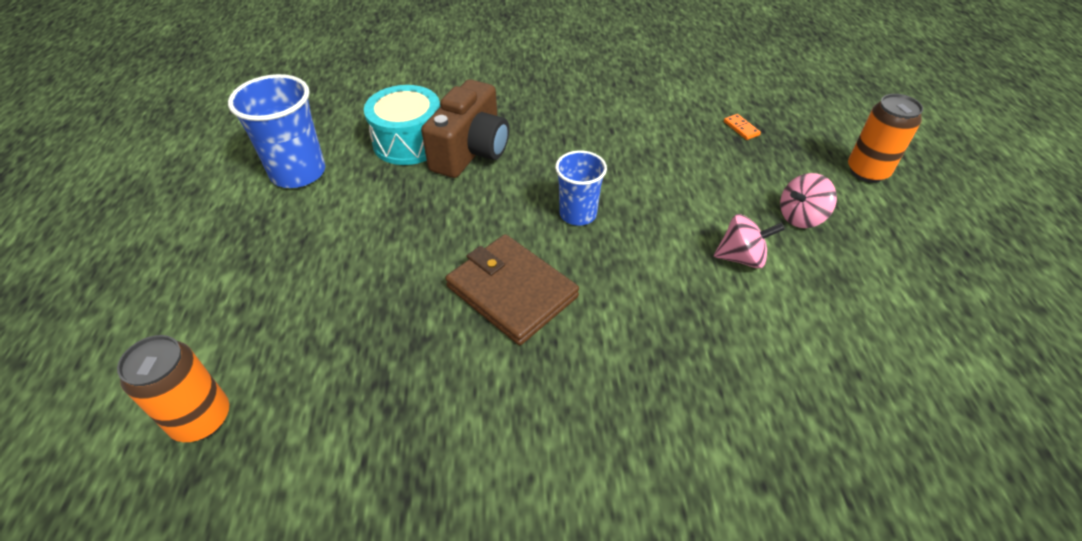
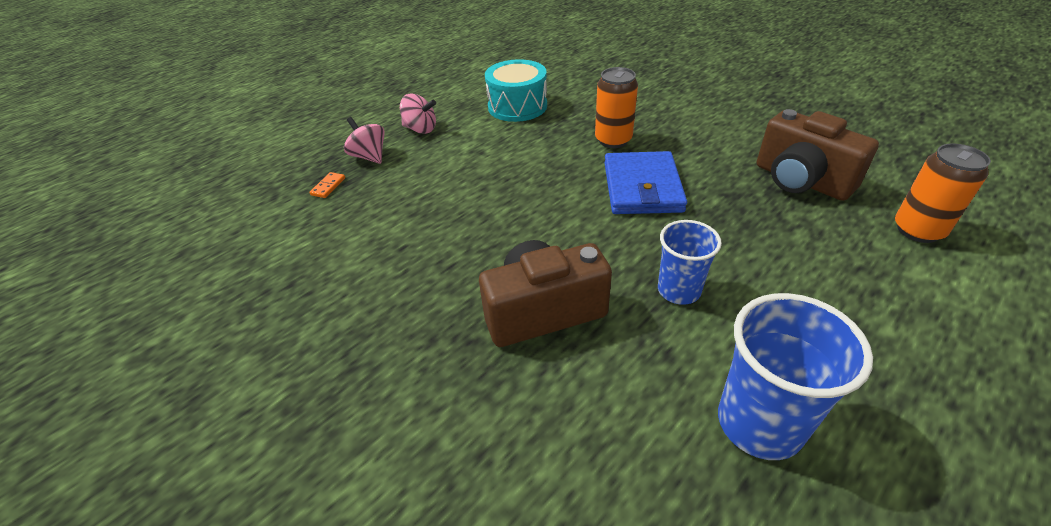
camera: 130 degrees left, 5 degrees down
turquoise drum [364,85,440,165] -> turquoise drum moved to [485,59,547,122]
brown wallet [445,234,579,345] -> blue wallet [604,151,687,214]
blue cup [555,150,607,226] -> blue cup moved to [658,220,722,305]
pink spinning top [714,214,785,269] -> pink spinning top moved to [344,117,385,164]
orange can [848,94,923,183] -> orange can moved to [595,67,638,148]
none -> brown camera [757,109,879,201]

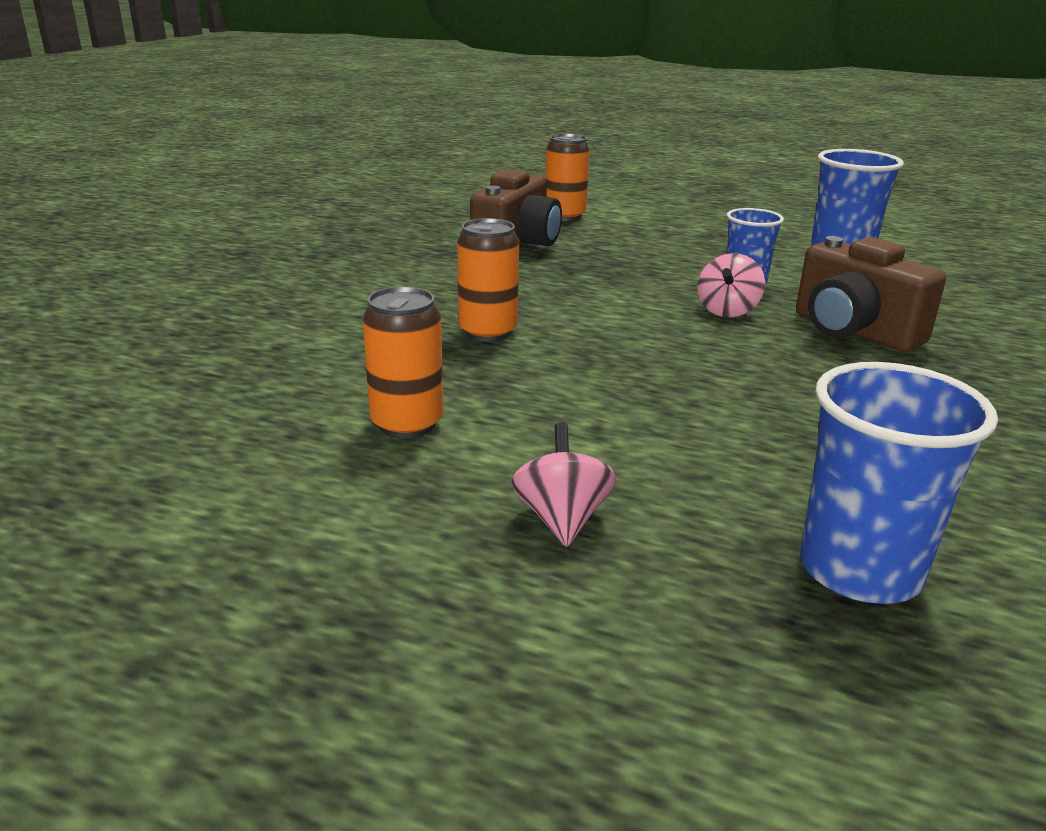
camera: 115 degrees left, 15 degrees down
orange domino [310,172,345,198] -> blue cup [800,362,998,604]
pink spinning top [344,117,385,164] -> pink spinning top moved to [697,253,765,317]
turquoise drum [485,59,547,122] -> orange can [362,286,444,439]
blue wallet [604,151,687,214] -> none

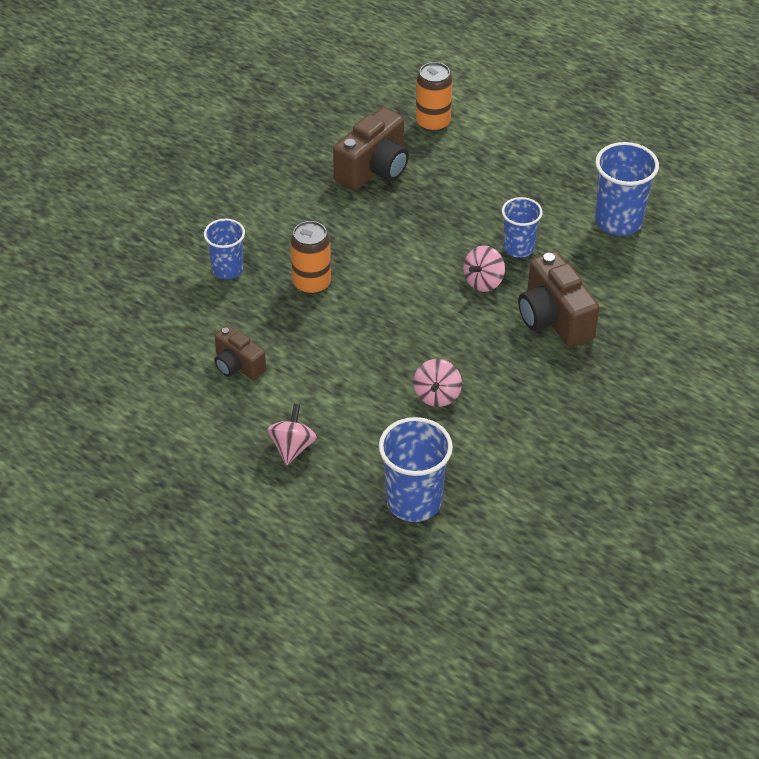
camera: 15 degrees right, 20 degrees up
orange can [362,286,444,439] -> brown camera [214,325,266,380]
none -> blue cup [204,219,245,280]
none -> pink spinning top [413,359,462,407]

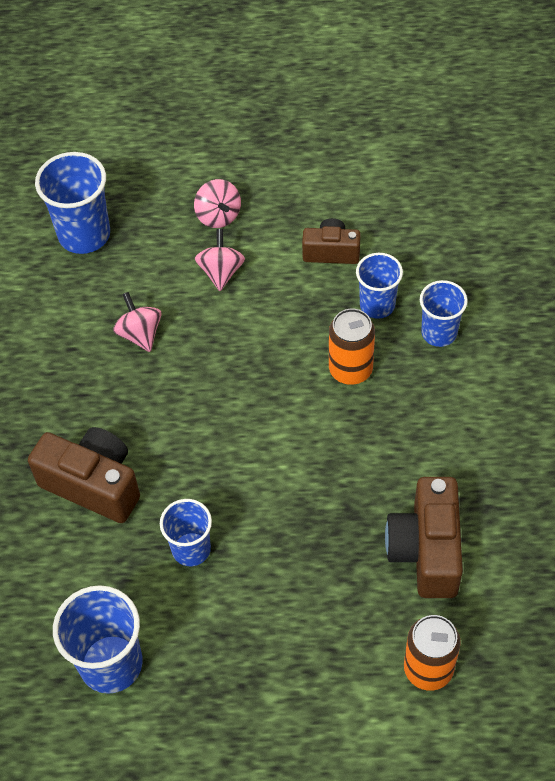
camera: 145 degrees right, 10 degrees up
pink spinning top [463,246,505,292] -> pink spinning top moved to [195,229,245,291]
none -> blue cup [356,253,403,319]

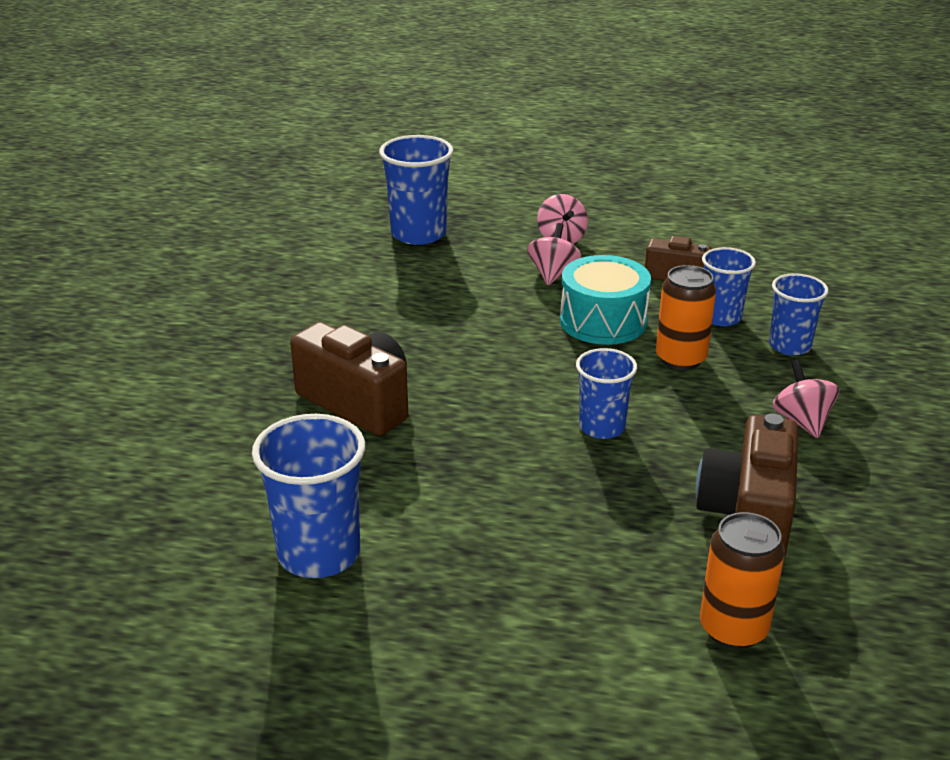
camera: 10 degrees right, 25 degrees down
pink spinning top [113,292,162,352] -> pink spinning top moved to [773,360,839,438]
blue cup [160,499,212,566] -> blue cup moved to [576,348,637,439]
none -> turquoise drum [560,255,651,345]

